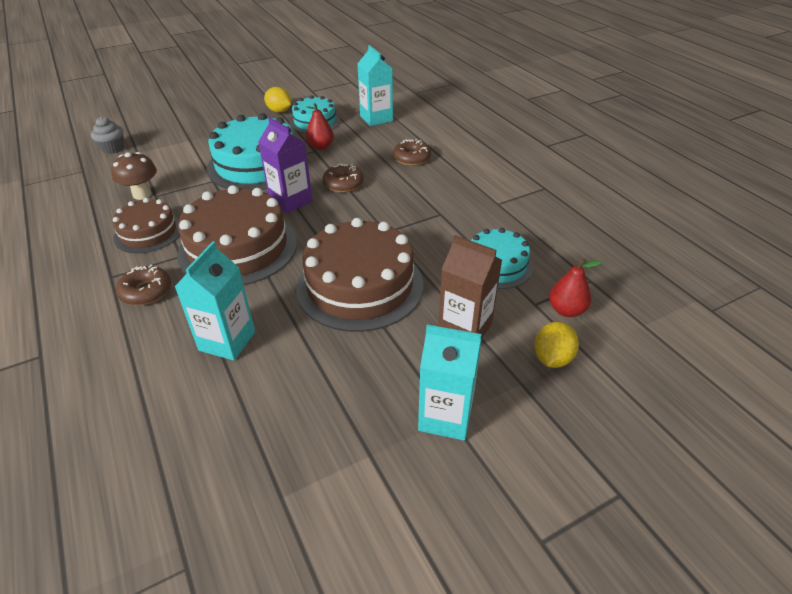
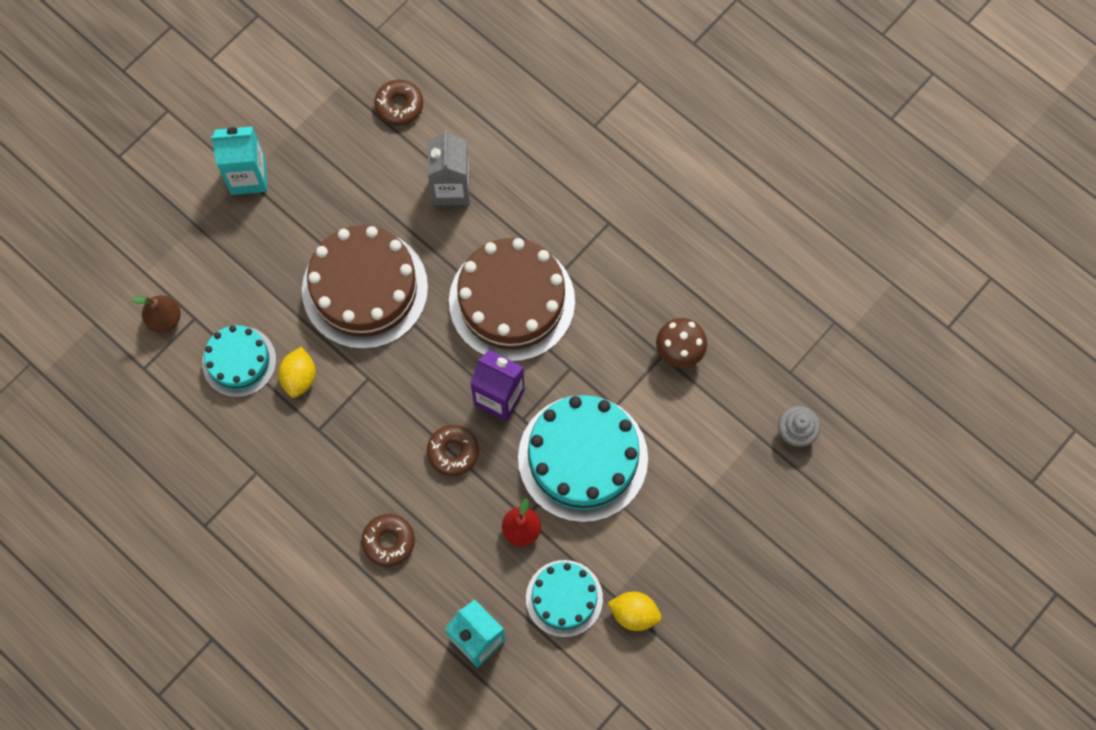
camera: 160 degrees right, 30 degrees up
brown cake [113,198,180,253] -> none
brown donut [116,264,171,305] -> brown donut moved to [374,79,423,126]
turquoise carton [174,241,255,361] -> grey carton [428,130,470,205]
brown carton [438,235,502,338] -> none
yellow lemon [534,322,579,368] -> yellow lemon moved to [278,347,316,398]
red pear [549,259,602,317] -> brown pear [132,295,181,333]

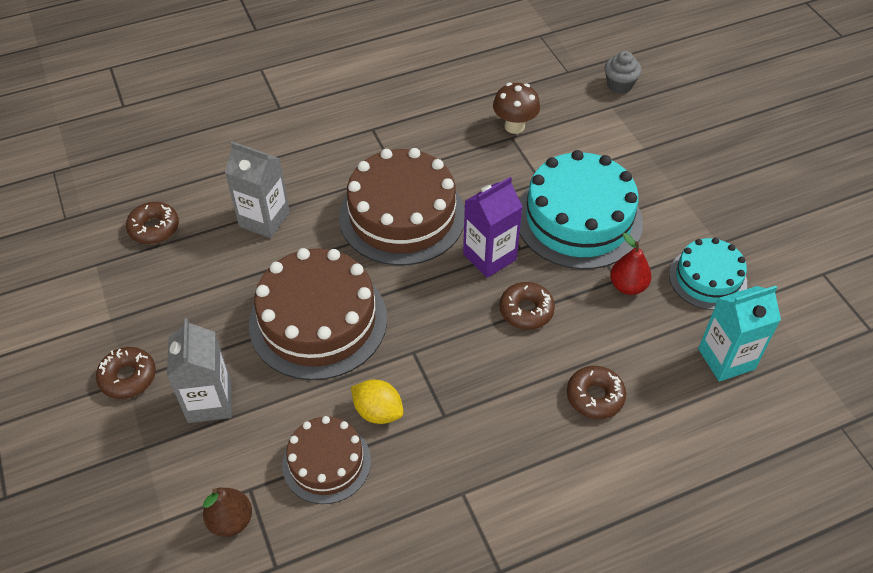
camera: 65 degrees left, 20 degrees down
turquoise cake [202,325,276,397] -> brown cake [282,416,371,504]
turquoise carton [211,127,267,195] -> brown donut [96,347,156,399]
yellow lemon [608,592,661,631] -> none
none -> grey carton [167,318,232,423]

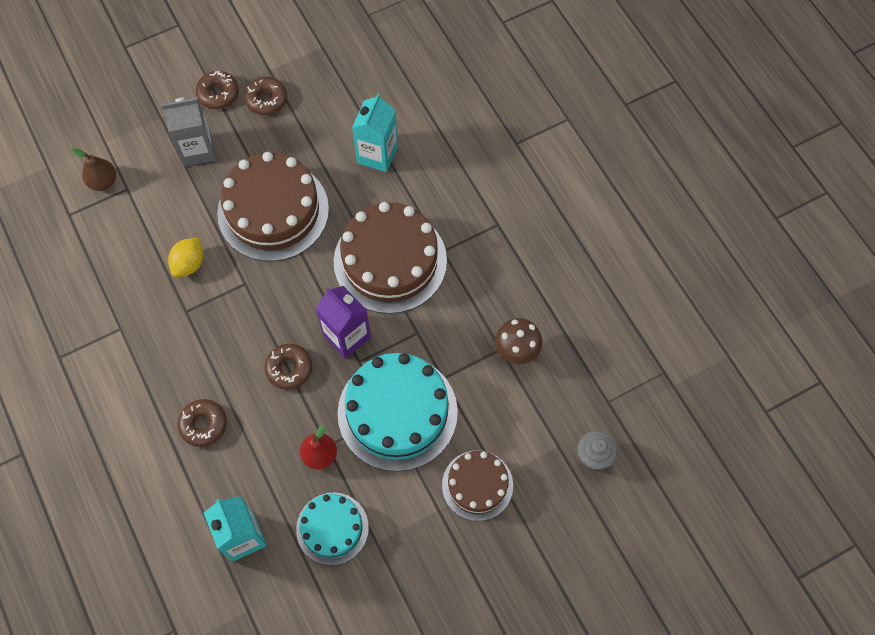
camera: 85 degrees right, 15 degrees up
brown donut [126,202,179,244] -> brown donut moved to [244,77,287,115]
grey carton [225,142,290,238] -> turquoise carton [352,93,398,172]
brown cake [282,416,371,504] -> brown cake moved to [442,450,513,521]

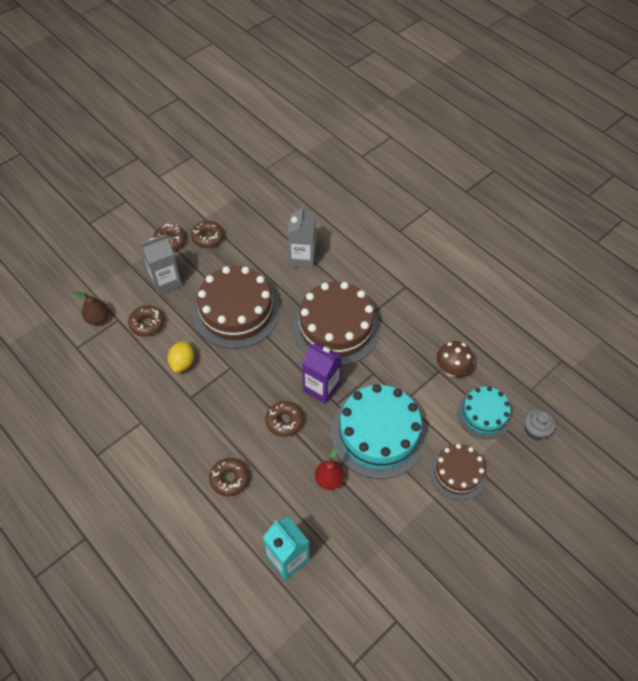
camera: 15 degrees left, 10 degrees down
turquoise cake [296,492,369,565] -> turquoise cake moved to [457,386,512,439]
turquoise carton [352,93,398,172] -> grey carton [288,205,316,268]
none -> brown donut [128,305,164,336]

